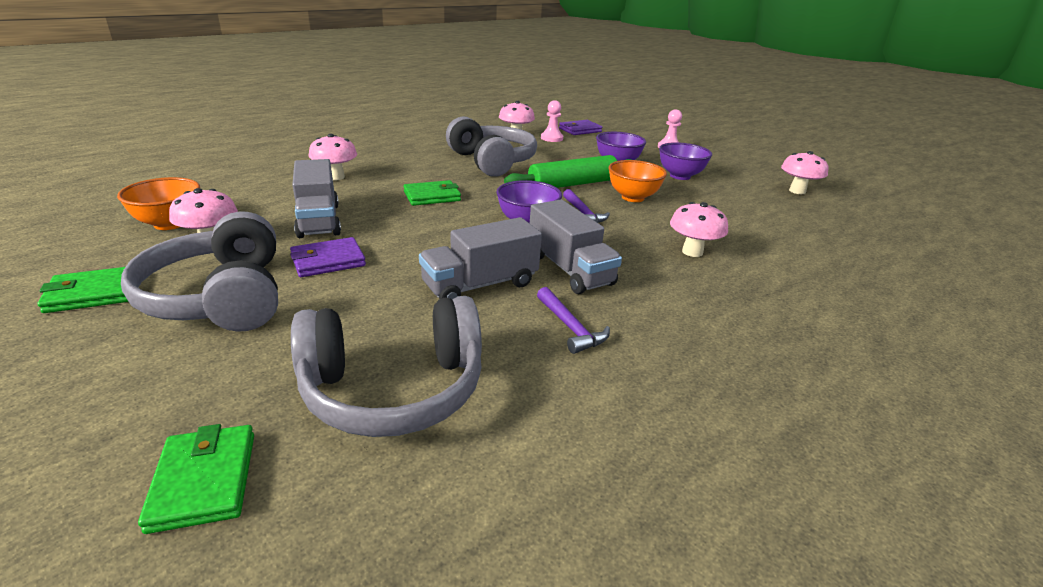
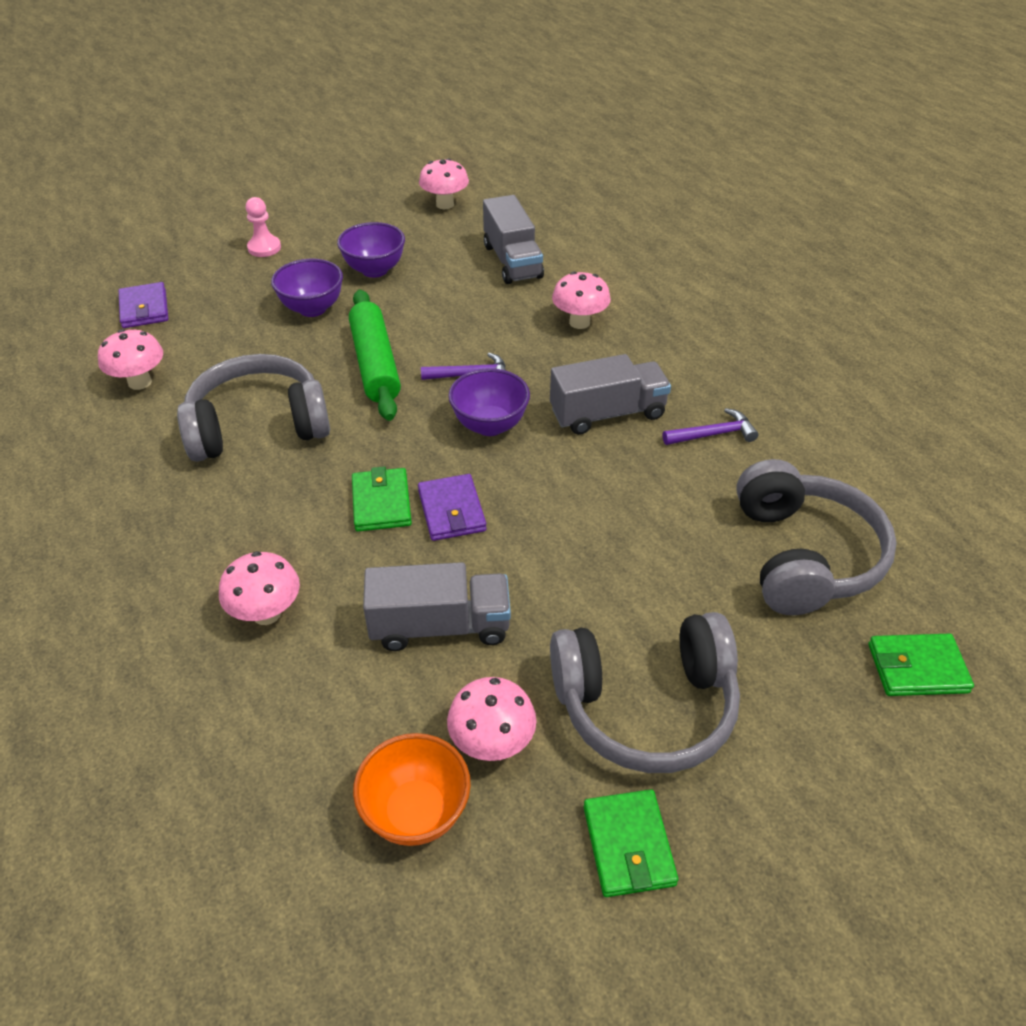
camera: 75 degrees left, 15 degrees up
purple wallet [290,237,366,277] -> purple wallet moved to [418,474,487,541]
grey truck [419,217,542,299] -> grey truck moved to [483,195,544,284]
pink pawn [541,100,563,142] -> none
orange bowl [609,160,667,202] -> none

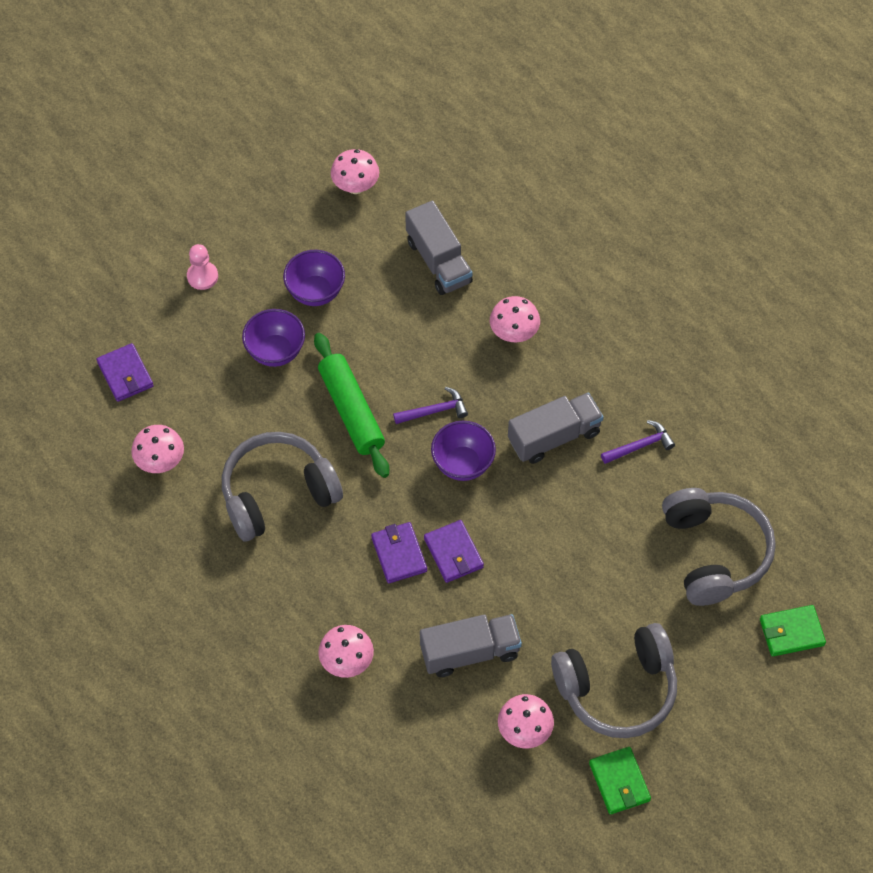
camera: 10 degrees left, 15 degrees up
green wallet [352,466,412,532] -> purple wallet [371,522,427,583]
orange bowl [353,733,471,846] -> none

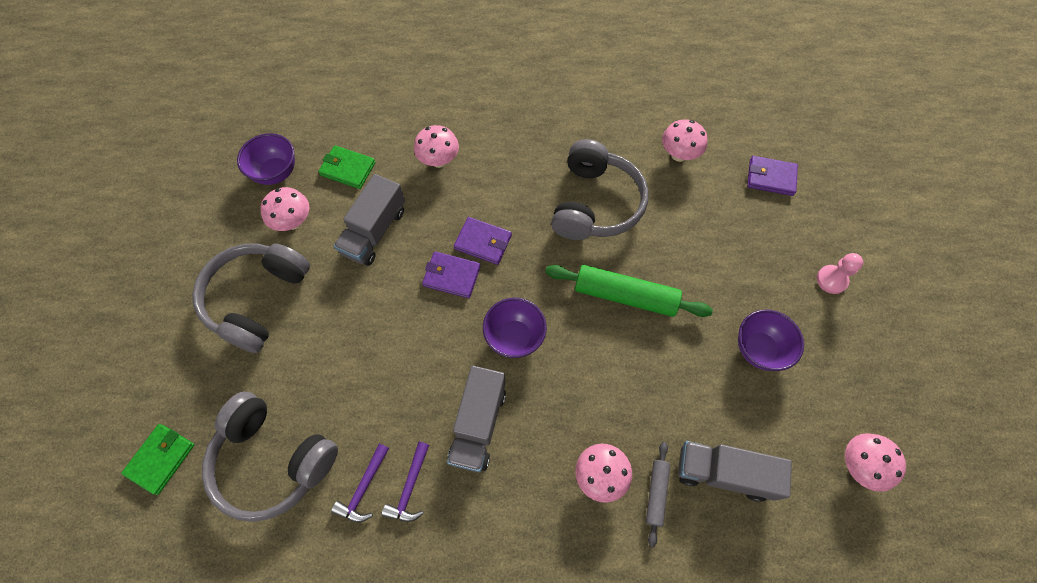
camera: 130 degrees right, 5 degrees up
purple bowl [242,309,305,367] -> purple bowl moved to [237,133,295,185]
purple hammer [393,387,468,424] -> purple hammer moved to [331,443,389,522]
green wallet [589,747,651,815] -> green wallet moved to [318,145,375,189]
none -> grey rolling pin [646,442,670,547]

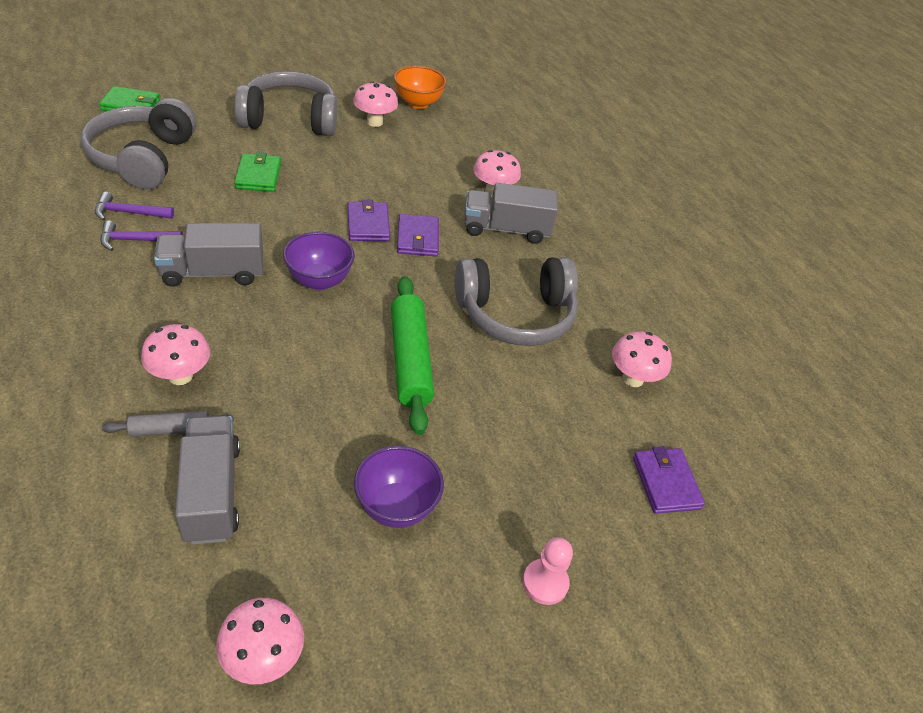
camera: 60 degrees right, 20 degrees down
purple bowl [237,133,295,185] -> orange bowl [394,66,447,109]
green wallet [318,145,375,189] -> green wallet moved to [234,152,281,192]
grey truck [334,174,405,266] -> grey truck moved to [464,183,558,244]

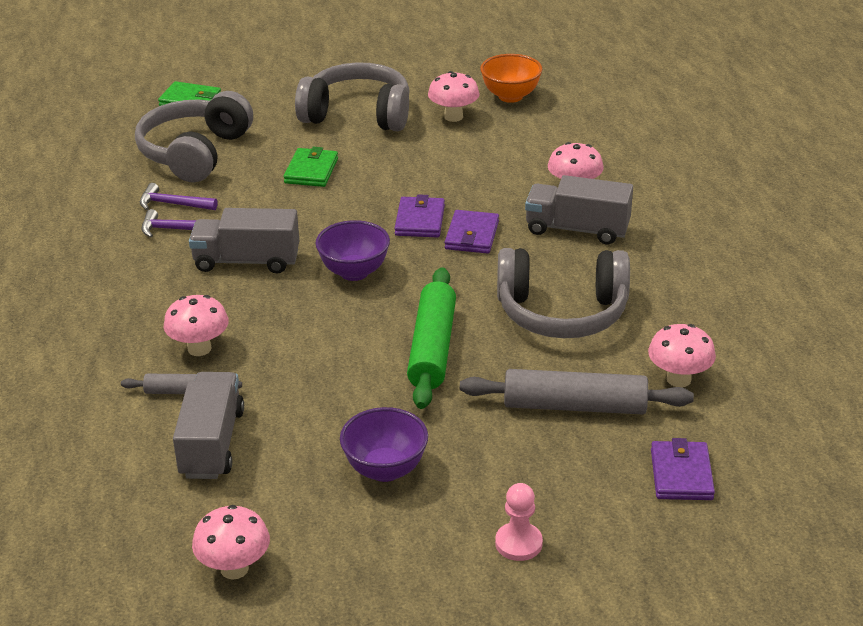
camera: 20 degrees right, 10 degrees down
none -> grey rolling pin [460,369,694,414]

